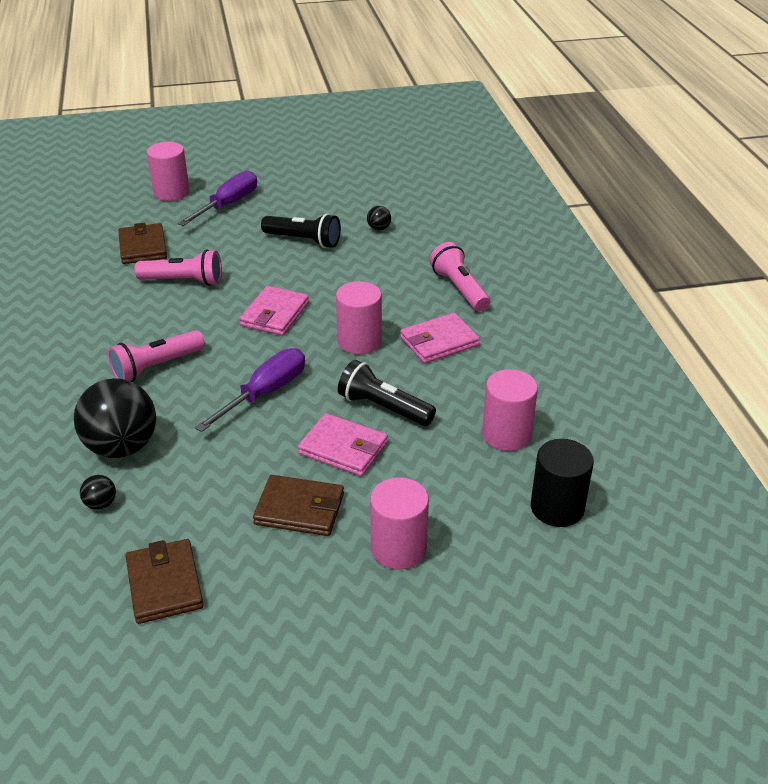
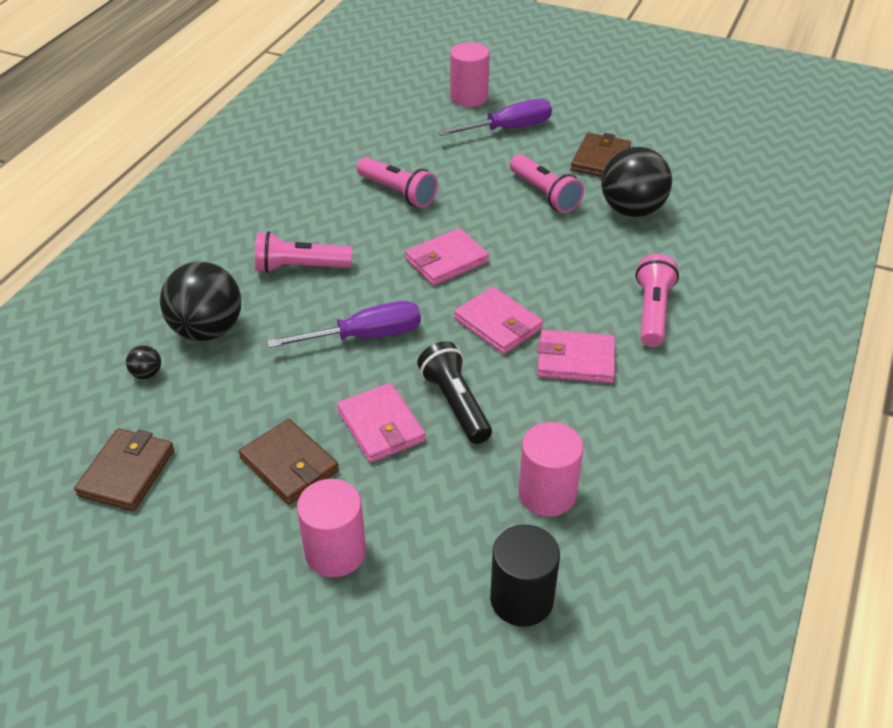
camera: 35 degrees right, 5 degrees up
brown wallet [118,223,167,264] -> brown wallet moved to [571,132,631,177]
black flashlight [261,214,341,248] -> pink flashlight [510,154,584,213]
pink cylinder [336,281,382,354] -> pink wallet [454,287,543,354]
black ball [367,206,391,231] -> black ball [601,147,672,217], size x2.40

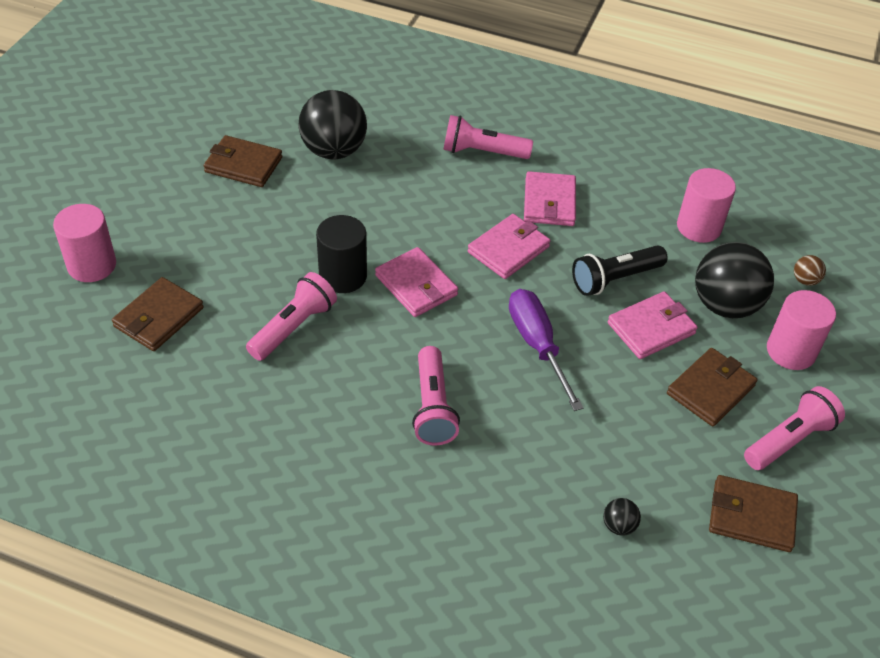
camera: 95 degrees left, 5 degrees up
black ball [160,262,241,341] -> black ball moved to [695,242,774,318]
purple screwdriver [437,99,552,136] -> none
black cylinder [490,525,560,627] -> black cylinder moved to [316,215,367,293]
pink flashlight [510,154,584,213] -> pink flashlight moved to [744,386,845,470]
none -> brown wallet [112,277,204,351]
none -> brown ball [794,255,826,286]

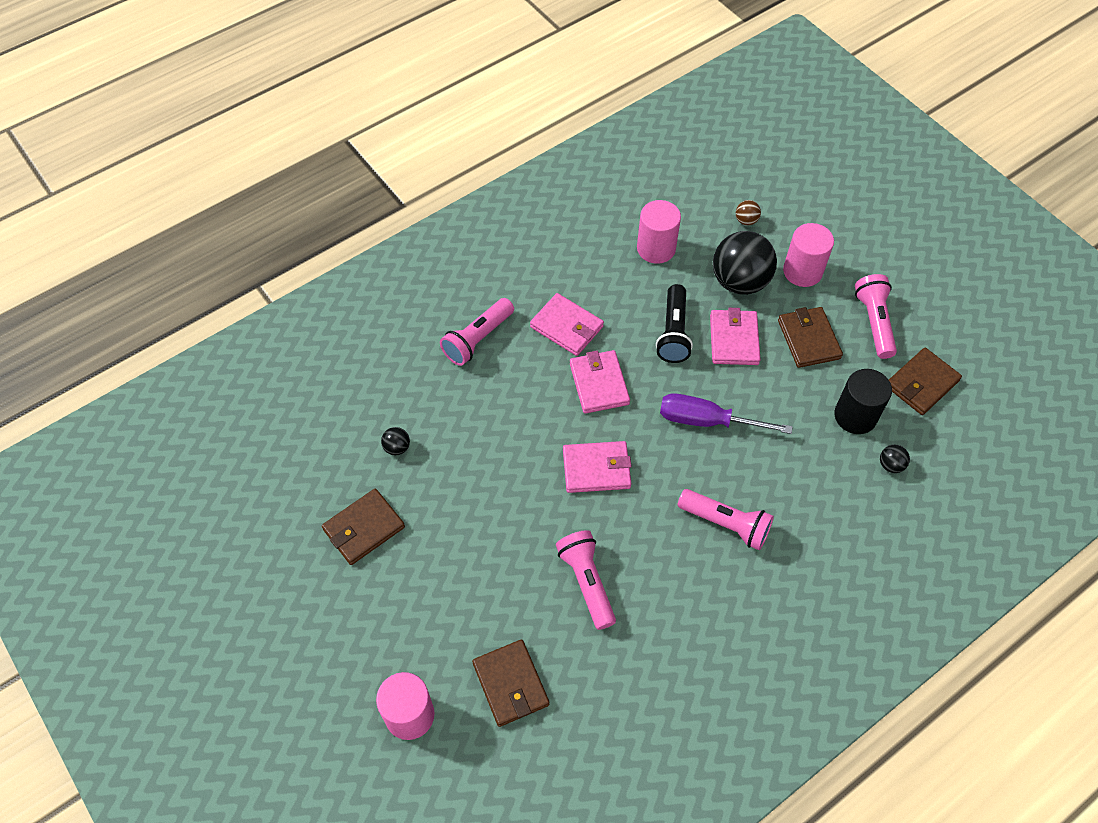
camera: 55 degrees left, 10 degrees up
black ball [299,90,367,159] -> black ball [381,427,410,455], size x0.42
black cylinder [316,215,367,293] -> black cylinder moved to [834,369,892,434]

